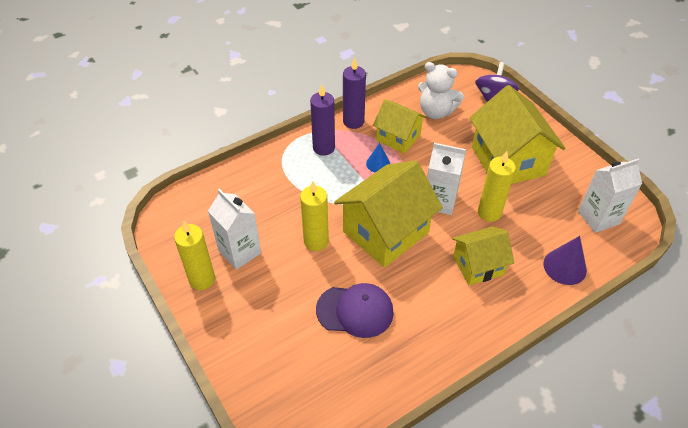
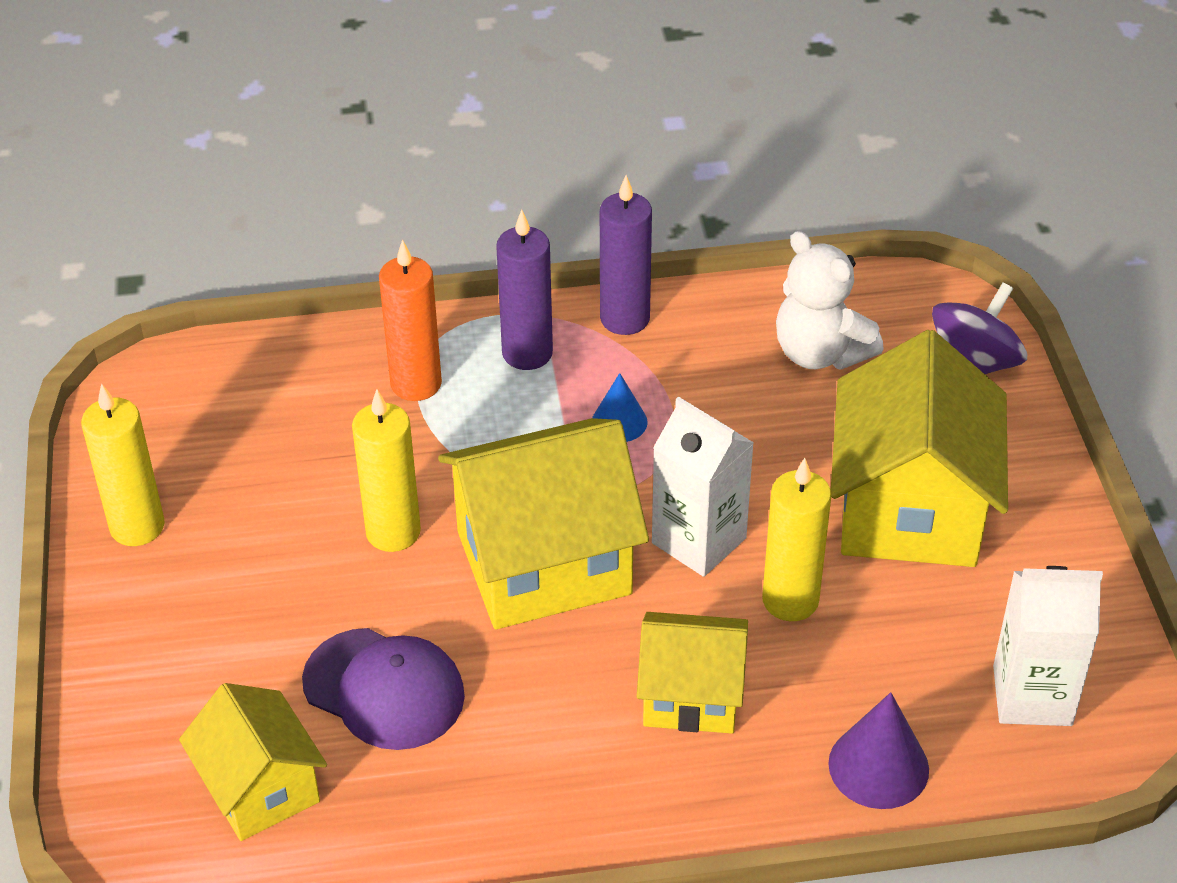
camera: 25 degrees right, 5 degrees down
white carton [208,189,261,270] -> none
yellow house [373,99,427,154] -> yellow house moved to [179,683,327,841]
none -> orange candle [379,240,442,401]

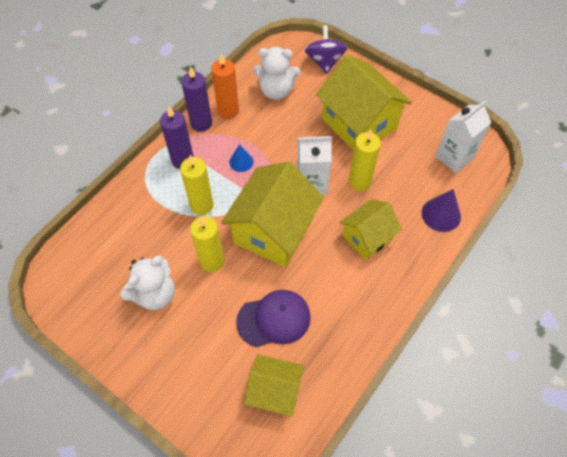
camera: 45 degrees left, 15 degrees up
yellow candle [81,383,165,546] -> yellow candle moved to [180,155,214,215]
orange candle [379,240,442,401] -> orange candle moved to [211,53,239,119]
none -> white teddy bear [121,256,175,310]

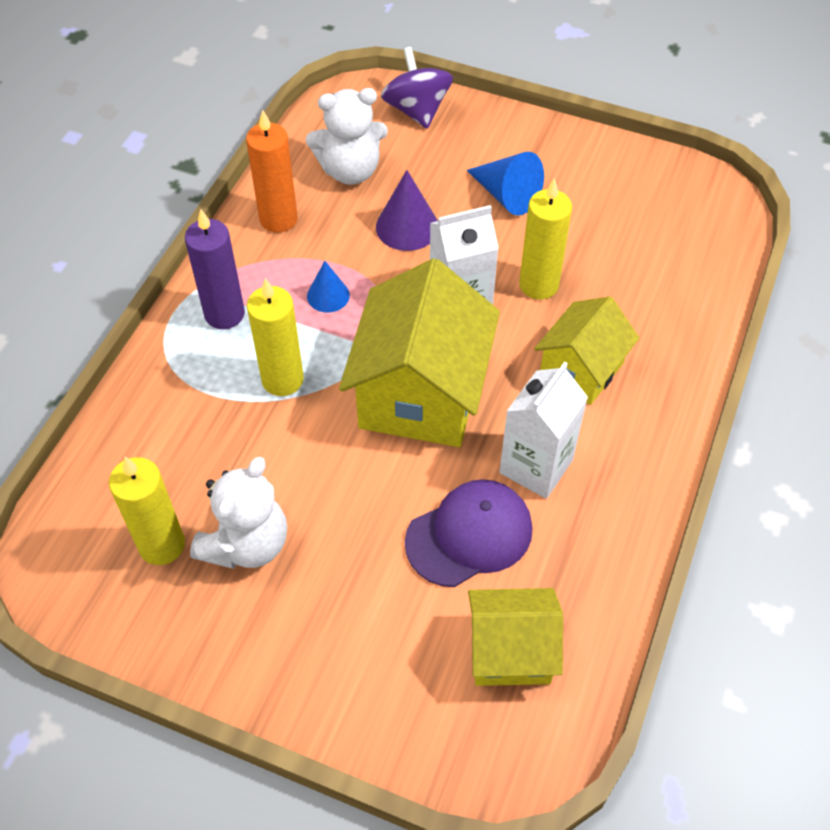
camera: 15 degrees left, 5 degrees down
purple candle [181,66,212,132] -> none
yellow candle [190,216,224,272] -> yellow candle moved to [109,457,185,565]
yellow house [316,55,412,151] -> blue cone [467,152,544,216]
purple cone [422,189,461,232] -> purple cone moved to [376,170,438,251]
white carton [435,101,491,173] -> white carton moved to [499,362,588,499]

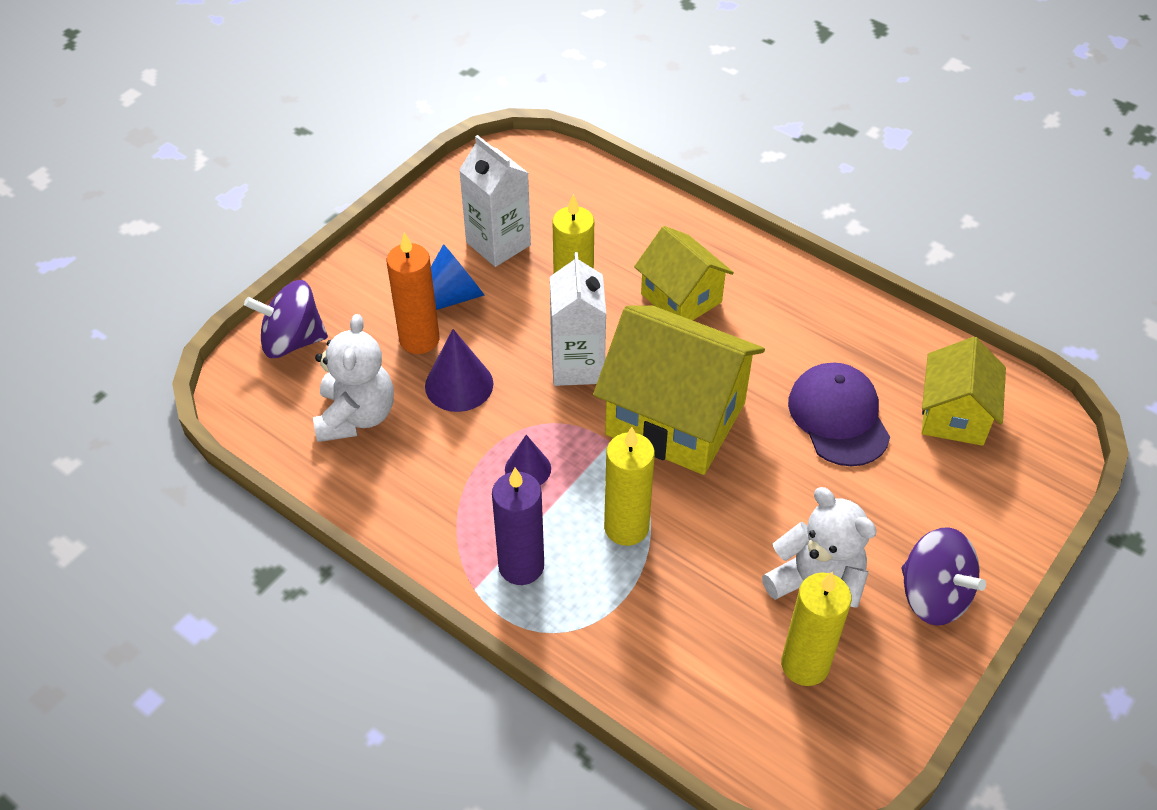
camera: 75 degrees left, 5 degrees down
orange candle [246,110,298,233] -> orange candle moved to [387,232,440,354]
blue cone [307,261,350,313] -> purple cone [505,435,551,485]
white carton [499,362,588,499] -> white carton moved to [459,135,531,267]
none -> purple spinning top [902,527,986,626]

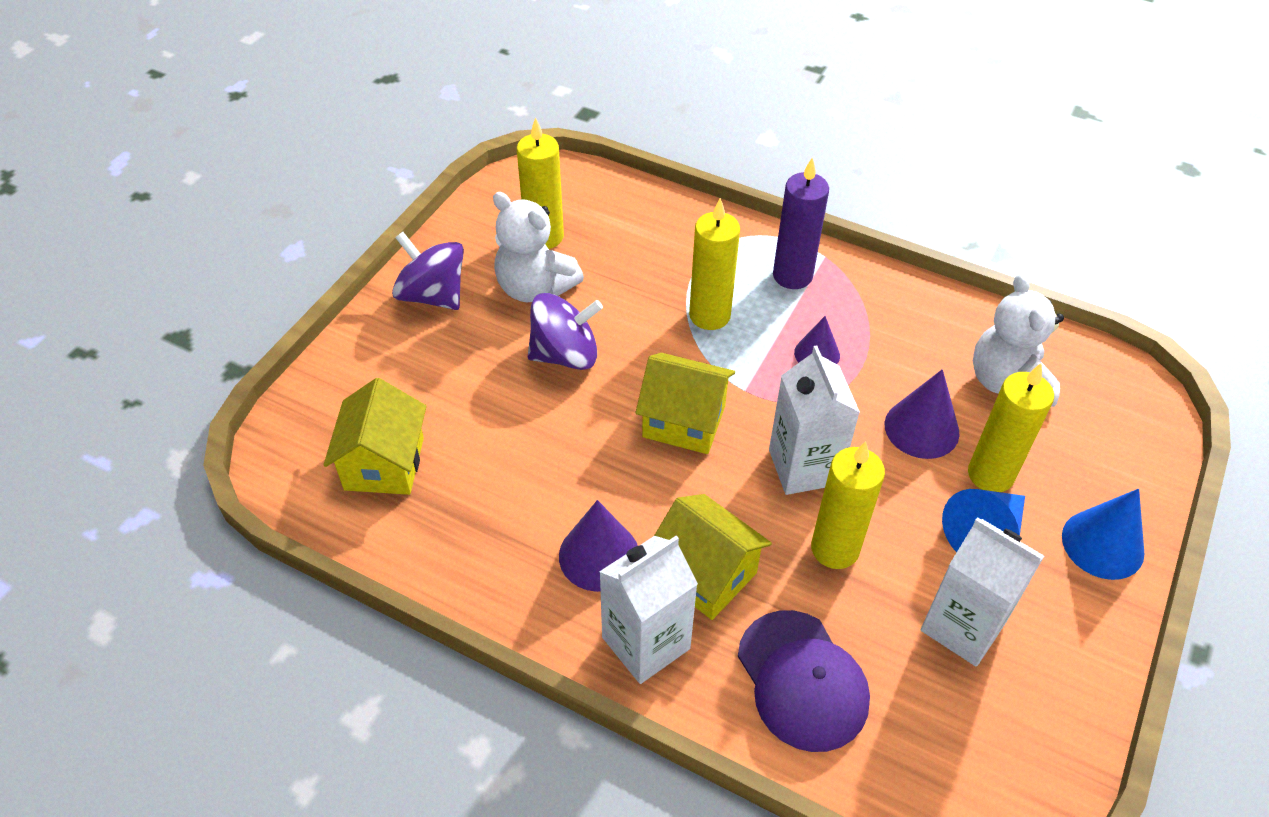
camera: 170 degrees right, 0 degrees up
purple spinning top [244,280,328,358] -> purple spinning top moved to [528,293,603,370]
orange candle [387,232,440,354] -> yellow candle [968,363,1054,492]
yellow house [593,306,765,475] -> yellow house [635,353,735,454], size x0.59
purple cap [788,362,890,466] -> purple cap moved to [738,610,870,752]
none -> purple cone [559,500,638,592]
none -> white carton [599,536,698,684]
none -> blue cone [1062,489,1144,580]

